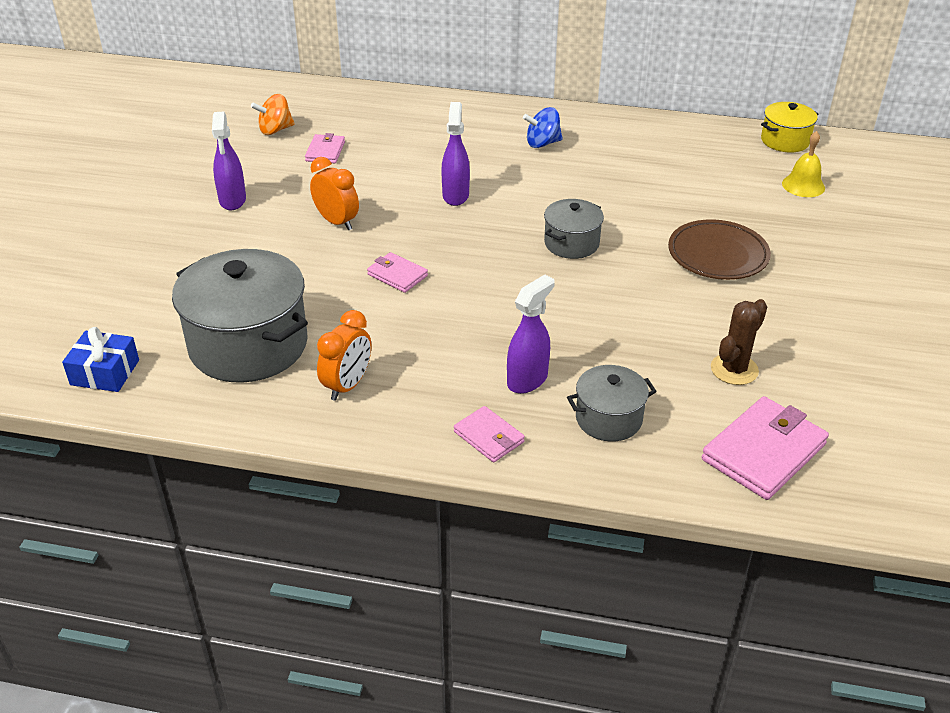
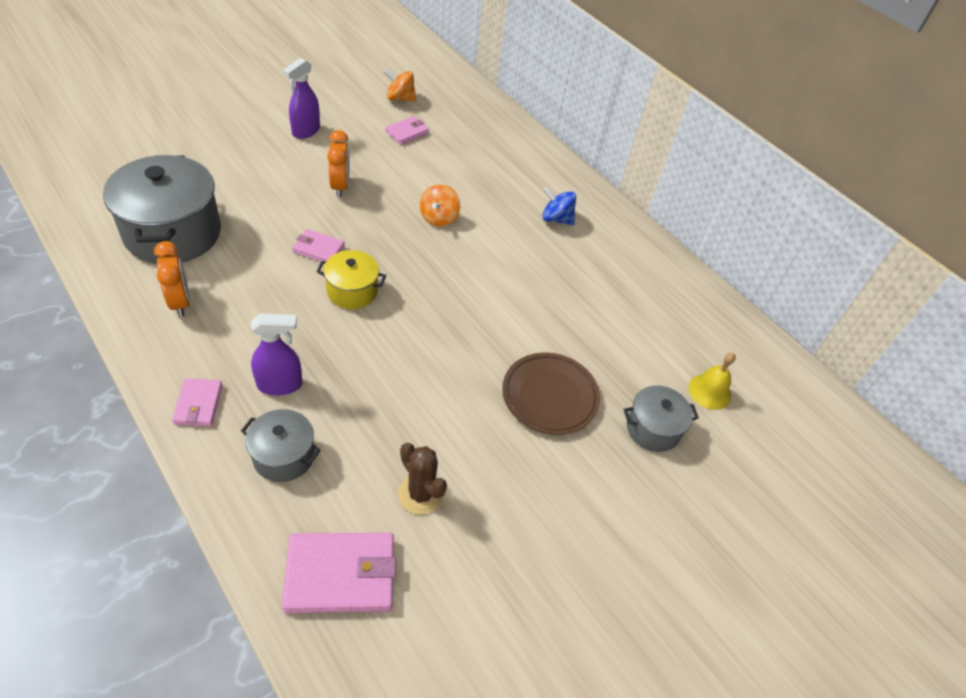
camera: 35 degrees right, 10 degrees up
blue gift [62,327,139,392] -> none
orange clock [317,310,371,401] -> orange clock turned 90 degrees counterclockwise [154,241,190,317]
pink wallet [367,252,428,293] -> pink wallet turned 60 degrees counterclockwise [292,229,345,262]
purple spray bottle [441,102,470,206] -> orange spinning top [420,184,460,227]
grey pot [544,199,604,259] -> grey pot moved to [624,385,699,452]
brown cactus [711,299,767,385] -> brown cactus turned 60 degrees clockwise [398,443,447,515]
yellow pot [761,102,818,153] -> yellow pot moved to [316,250,387,309]

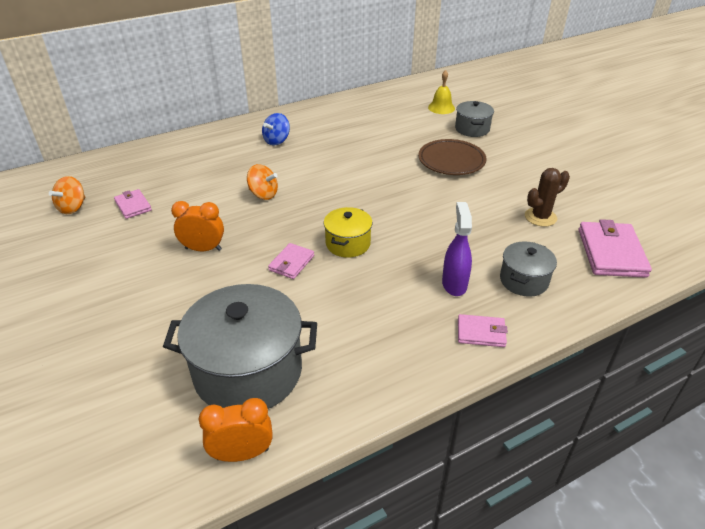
camera: 75 degrees left, 10 degrees down
orange clock [154,241,190,317] -> orange clock moved to [199,398,273,462]
purple spray bottle [283,58,320,139] -> none

